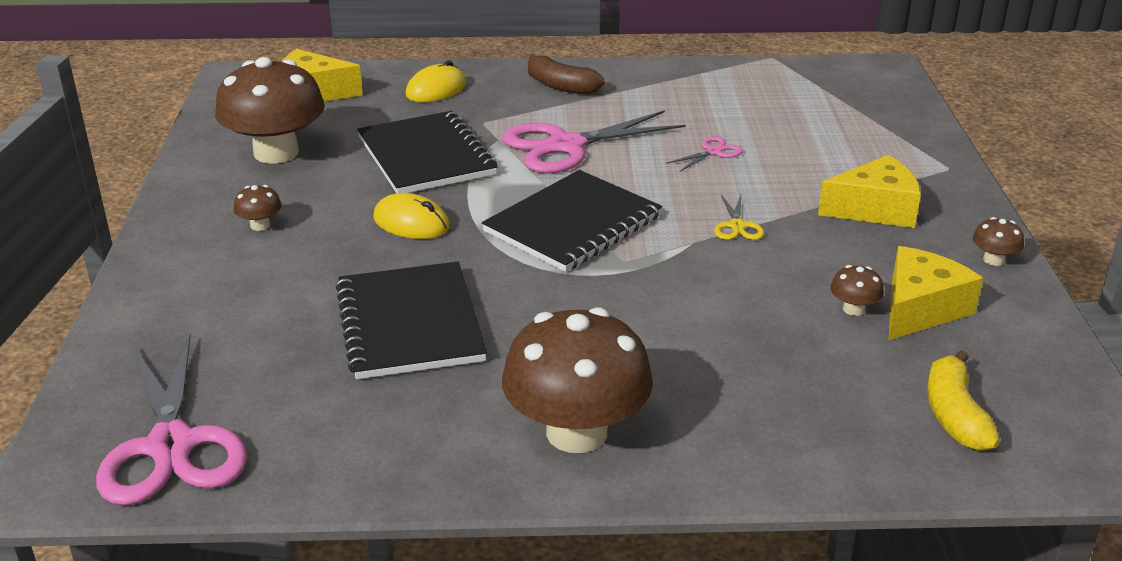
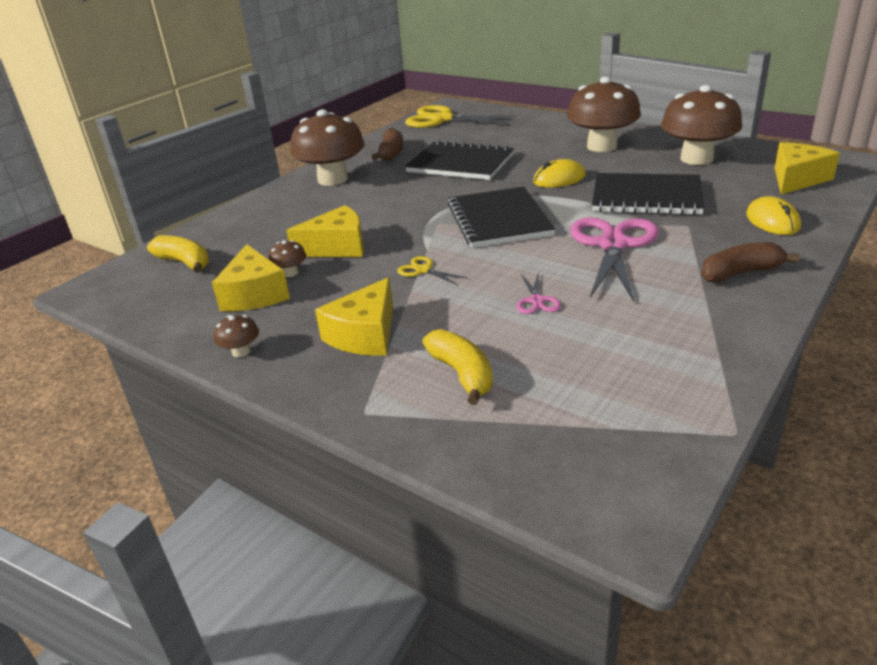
camera: 130 degrees right, 0 degrees up
pink scissors [96,334,247,506] -> yellow scissors [405,105,517,128]
brown mushroom [233,185,282,231] -> brown mushroom [567,77,641,152], size x2.47
none -> yellow cheese [286,205,364,257]
none -> brown banana [371,128,404,161]
none -> yellow banana [422,329,493,405]

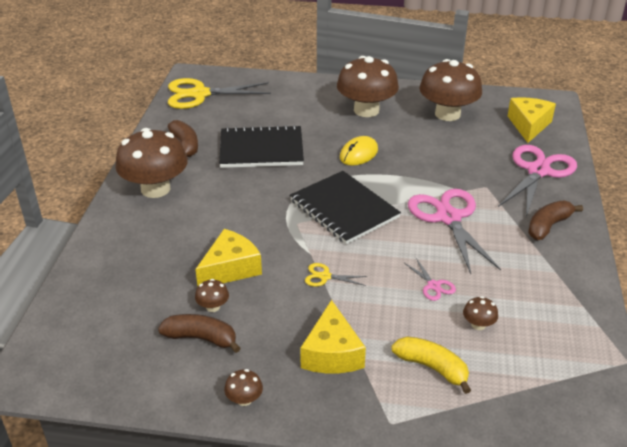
camera: 30 degrees left, 5 degrees up
yellow banana [147,235,209,273] -> none
yellow cheese [212,244,290,311] -> brown banana [158,314,241,353]
black notebook [592,173,704,215] -> none
yellow mouse [746,196,801,235] -> pink scissors [498,145,577,217]
none -> brown mushroom [463,296,498,330]

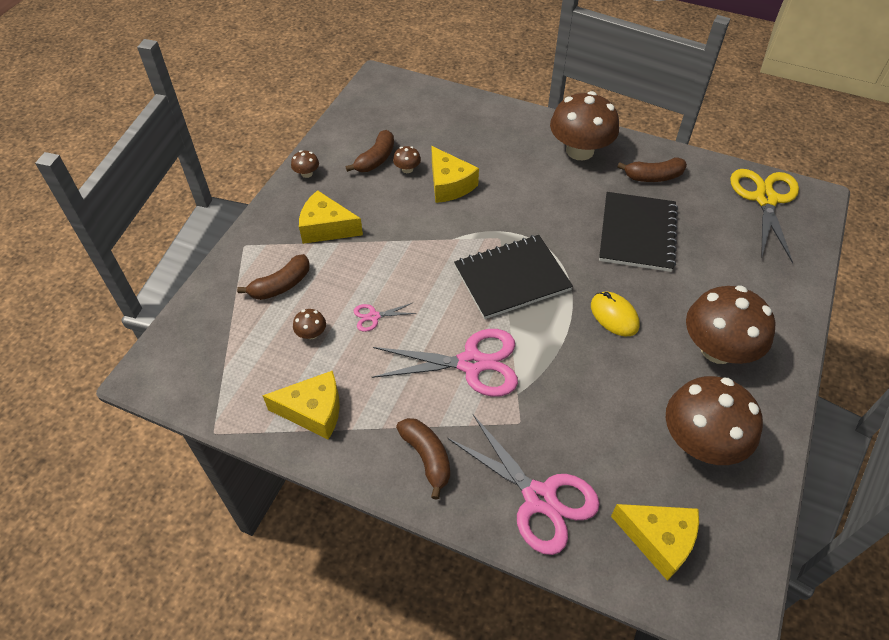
camera: 105 degrees right, 15 degrees up
yellow scissors [305,263,368,287] -> none
yellow banana [391,336,471,394] -> brown banana [237,254,310,300]
none -> yellow cheese [262,370,340,440]

